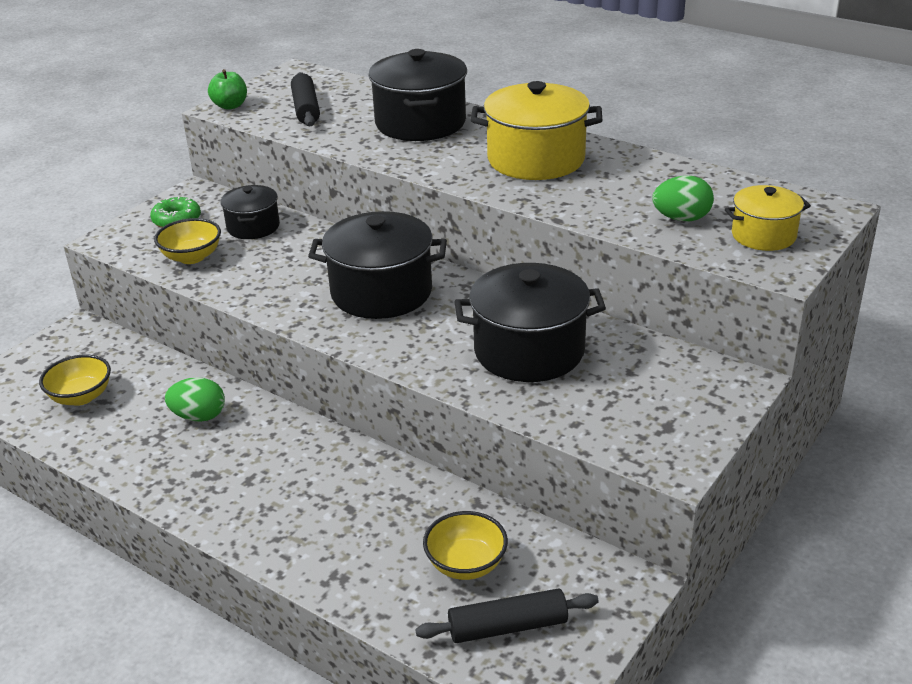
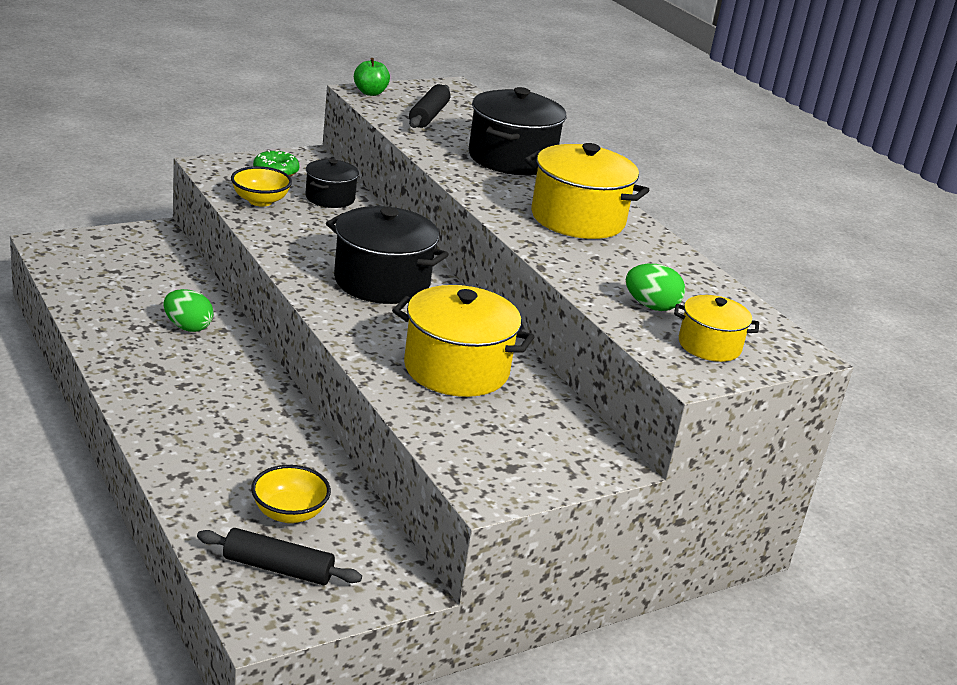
camera: 20 degrees right, 5 degrees down
yellow bowl [39,354,111,406] -> none
black pot [454,263,606,382] -> yellow pot [392,285,535,397]

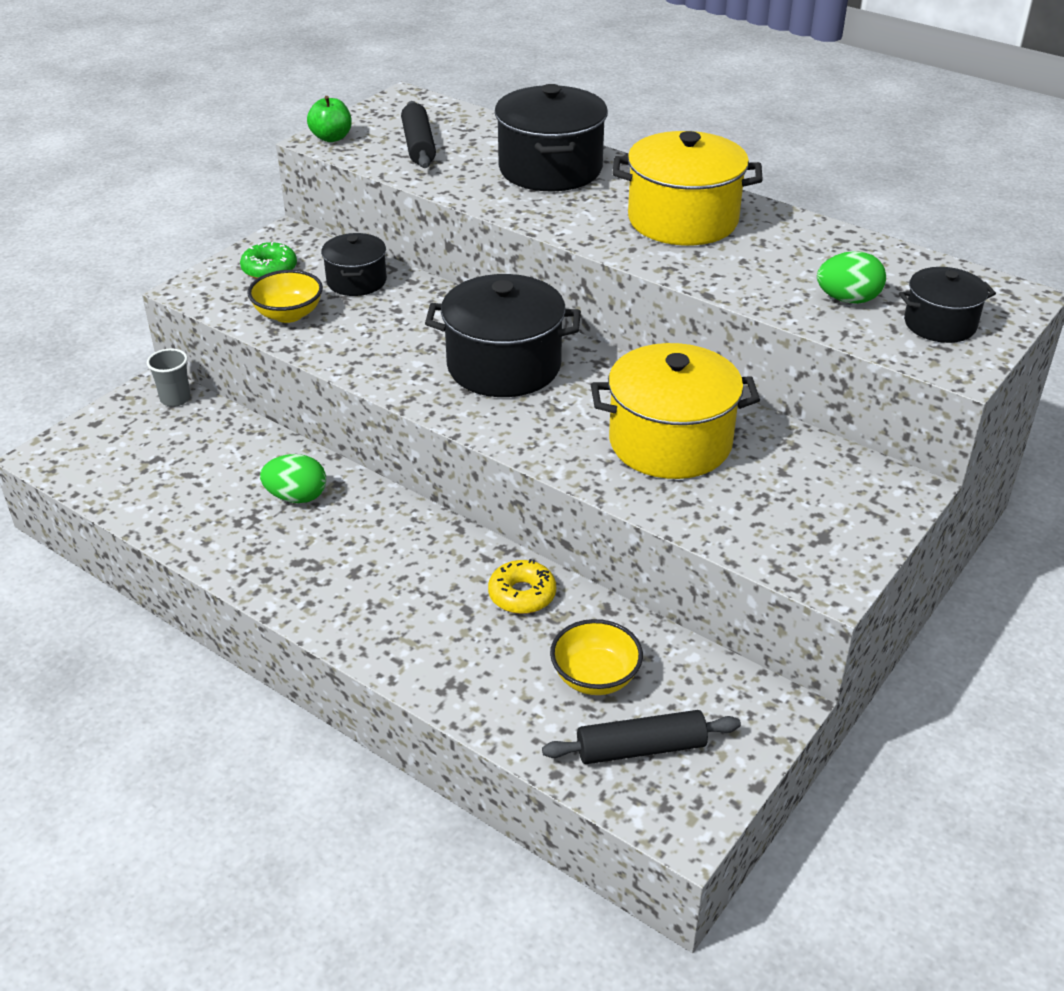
camera: 20 degrees left, 10 degrees up
yellow pot [674,295,759,362] -> black pot [899,267,996,343]
none -> grey cup [147,348,191,407]
none -> yellow donut [488,559,556,614]

